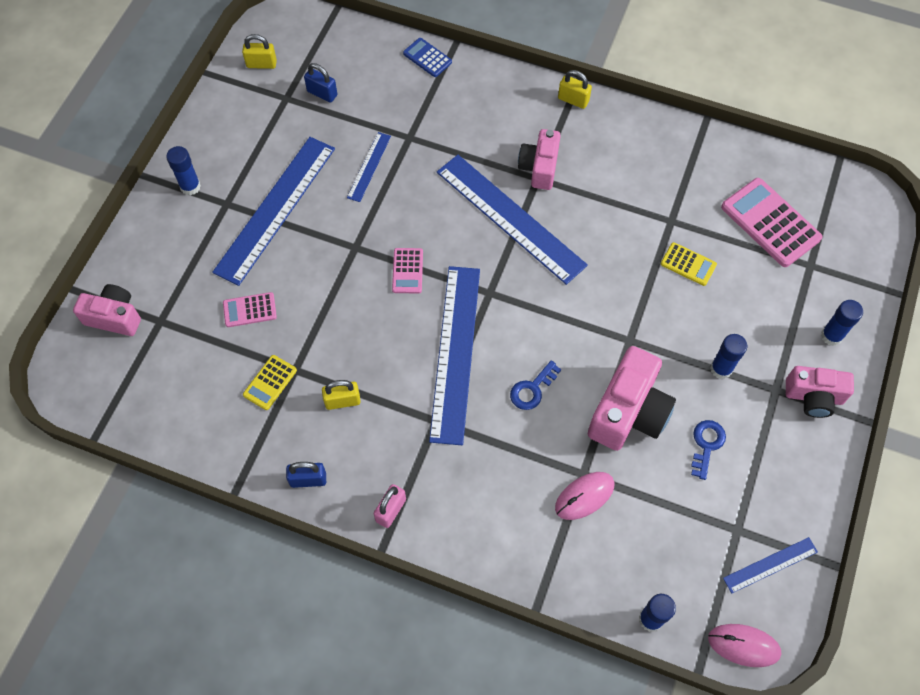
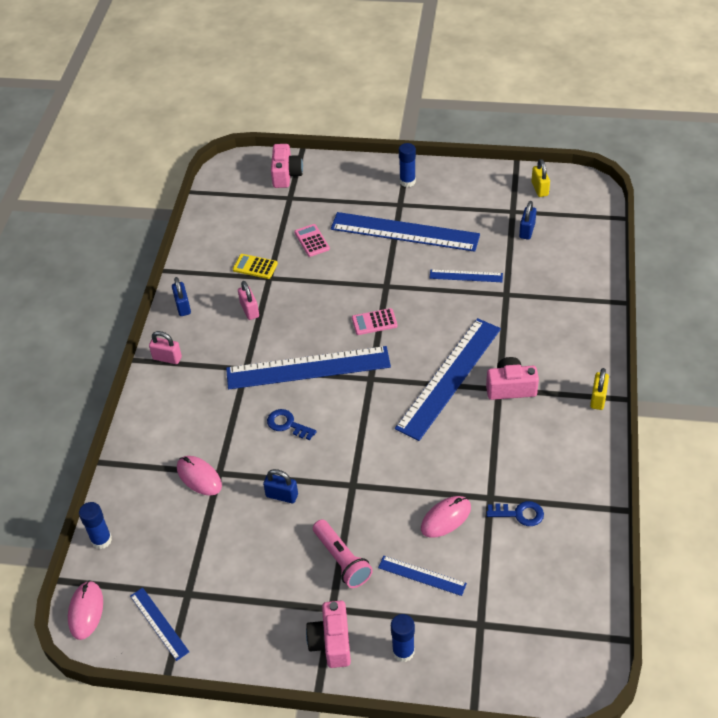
camera: 80 degrees right, 15 degrees down
yellow padlock [322,380,361,410] -> pink padlock [238,281,259,320]
blue calculator [403,38,452,77] -> none
pink camera [588,346,676,451] -> blue padlock [263,469,298,503]
yellow calculator [661,242,717,286] -> pink mouse [421,496,471,538]
blue key [691,420,726,480] -> blue key moved to [486,501,544,526]
blue glue stick [710,334,747,379] -> pink flashlight [313,519,373,588]
pink calculator [721,178,822,267] -> none
none -> blue ruler [378,556,467,596]

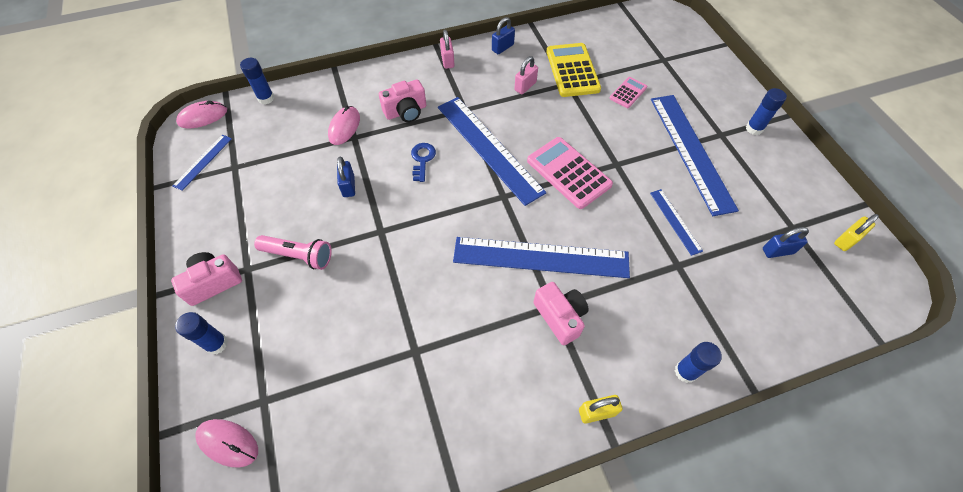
camera: 60 degrees right, 10 degrees up
yellow calculator [233,254,278,279] -> yellow calculator [546,43,601,97], size x1.87
pink camera [271,144,303,188] -> pink camera moved to [379,79,426,122]
pink flashlight [313,519,373,588] -> pink flashlight turned 105 degrees counterclockwise [254,235,332,270]
pink calculator [352,308,398,335] -> pink calculator [527,137,613,209], size x1.87
blue ruler [378,556,467,596] -> none
pink mouse [421,496,471,538] -> pink mouse moved to [195,419,258,468]
blue key [486,501,544,526] -> none
none -> blue glue stick [675,342,722,383]

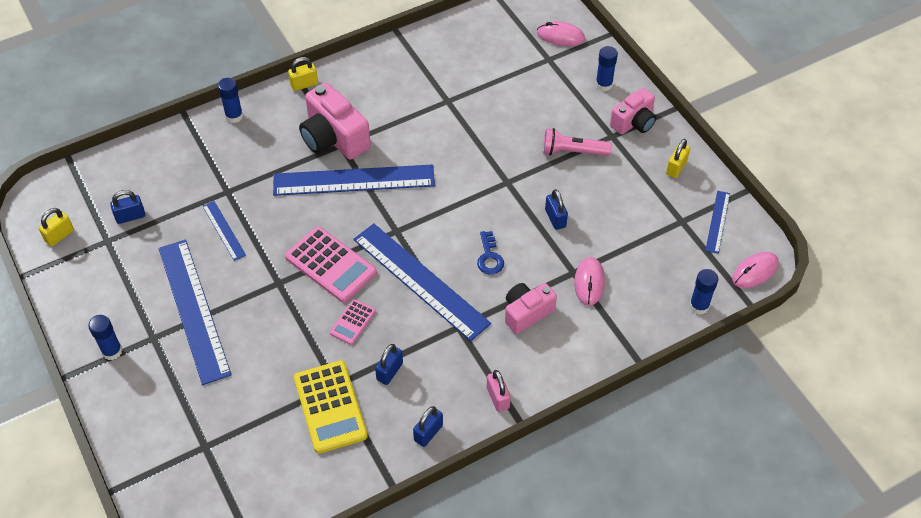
camera: 170 degrees right, 5 degrees down
pink padlock [514,56,538,94] -> blue padlock [375,344,403,385]
pink camera [533,282,589,345] -> pink camera [299,83,371,160], size x1.55
pink calculator [609,77,647,108] -> pink calculator moved to [330,299,376,345]
none -> yellow padlock [666,139,690,178]

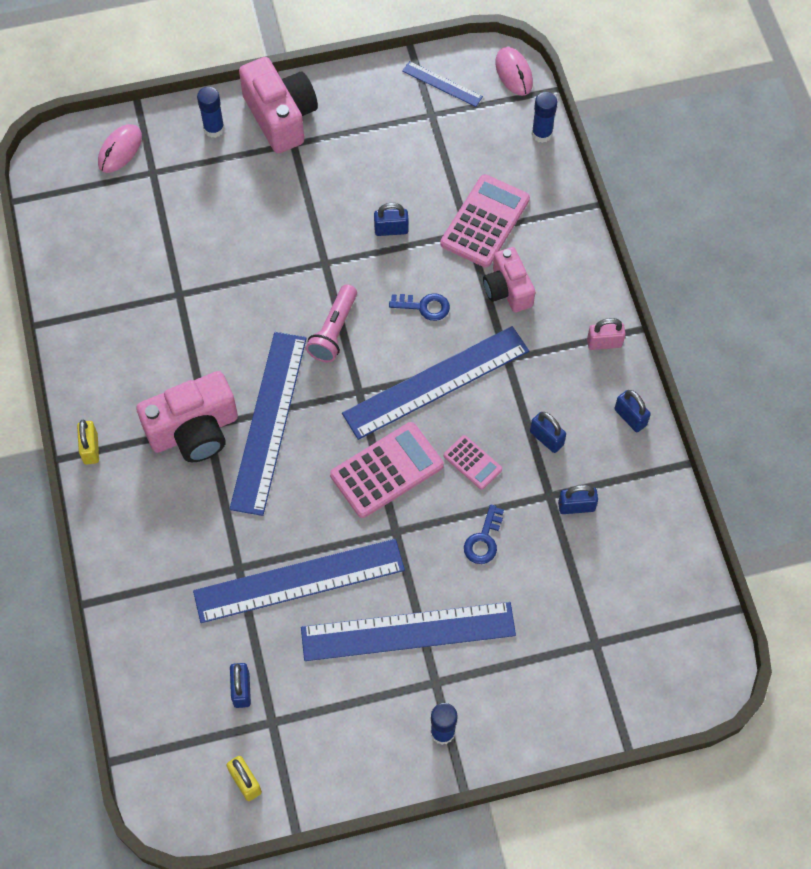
camera: 75 degrees left, 10 degrees up
blue ruler [203,201,246,261] -> blue ruler [193,539,405,623], size x2.11
blue glue stick [218,78,243,123] -> none
yellow calculator [294,361,368,453] -> blue padlock [558,485,598,514]
pink flashlight [543,128,611,156] -> pink flashlight moved to [306,284,357,362]
pink mouse [574,257,605,306] -> pink calculator [440,174,530,268]
pink camera [610,88,656,135] -> pink camera [239,57,318,153], size x1.55
yellow padlock [666,139,690,178] -> none
none -> blue key [464,504,504,564]

